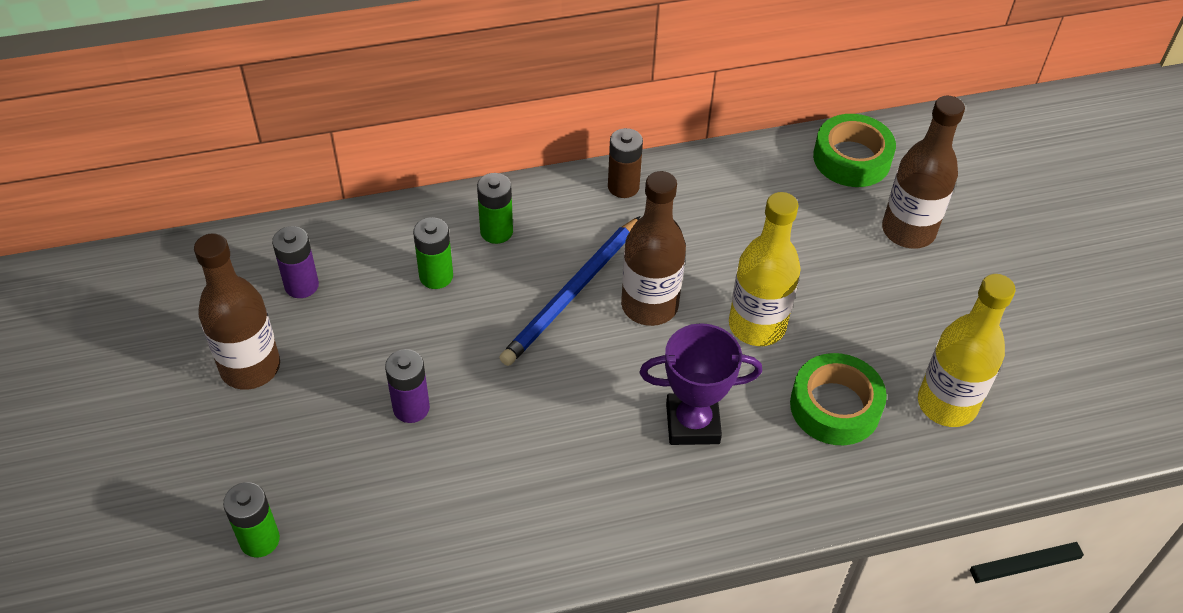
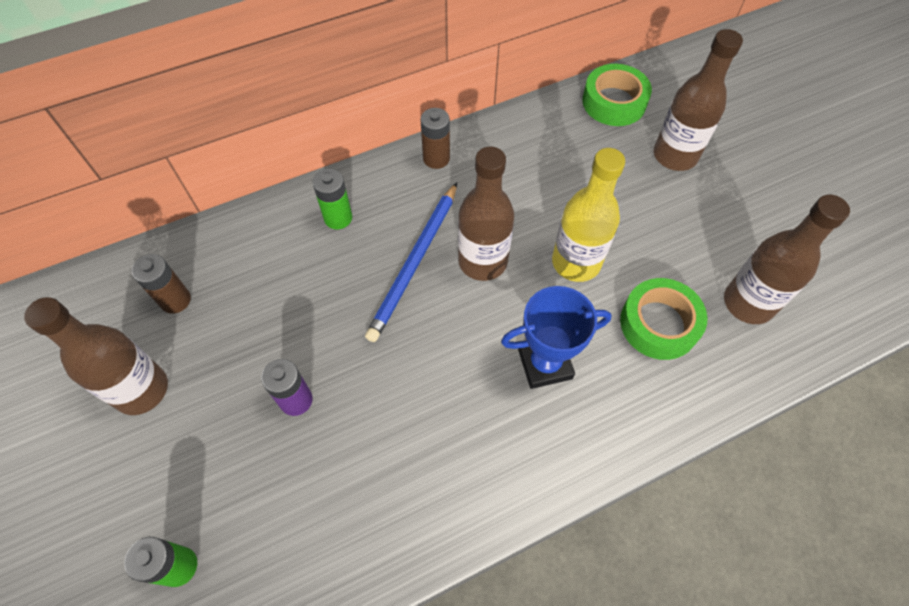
camera: 10 degrees left, 10 degrees up
purple battery [272,226,319,298] -> brown battery [132,254,191,314]
green battery [413,217,453,289] -> none
purple trophy [640,323,762,445] -> blue trophy [501,286,612,389]
yellow bottle [918,274,1015,427] -> brown bottle [724,195,850,324]

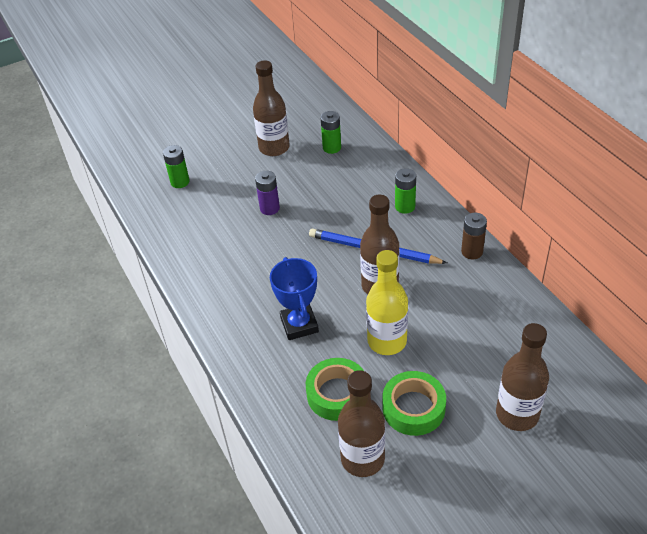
camera: 90 degrees right, 15 degrees down
brown battery [132,254,191,314] -> green battery [320,111,341,154]
green tape [582,64,652,126] -> green tape moved to [382,371,446,436]

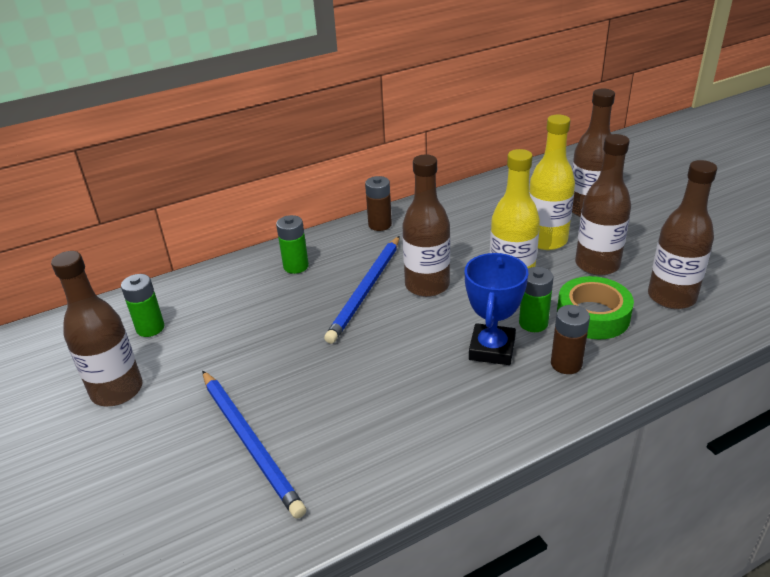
camera: 90 degrees left, 10 degrees down
green battery [163,145,190,188] -> green battery moved to [519,267,554,332]
purple battery [255,171,280,215] -> none
blue trophy [270,257,319,340] -> blue trophy turned 60 degrees counterclockwise [465,253,528,365]
green tape [382,371,446,436] -> brown bottle [575,134,631,276]
none -> blue pencil [202,371,306,519]
none -> yellow bottle [529,114,575,250]
none -> brown battery [551,305,590,374]

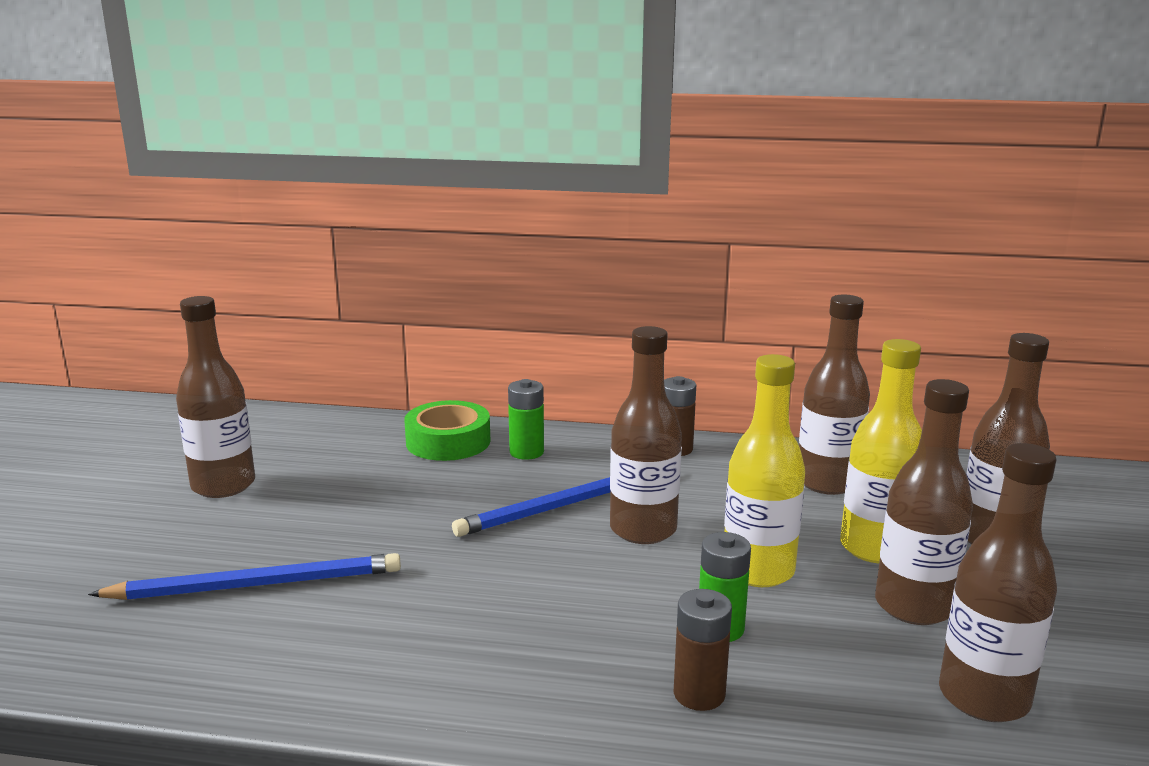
camera: 35 degrees right, 15 degrees down
green battery [121,274,164,337] -> none
blue pencil [202,371,306,519] -> blue pencil turned 105 degrees counterclockwise [88,553,401,600]
blue trophy [465,253,528,365] -> none
green tape [557,276,634,339] -> green tape moved to [404,400,490,461]
none -> brown bottle [799,295,870,495]

